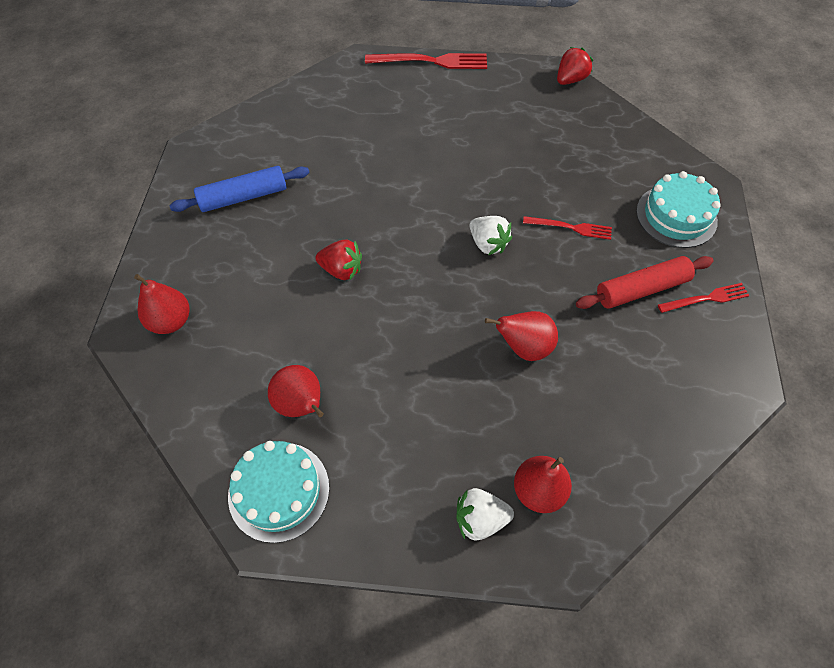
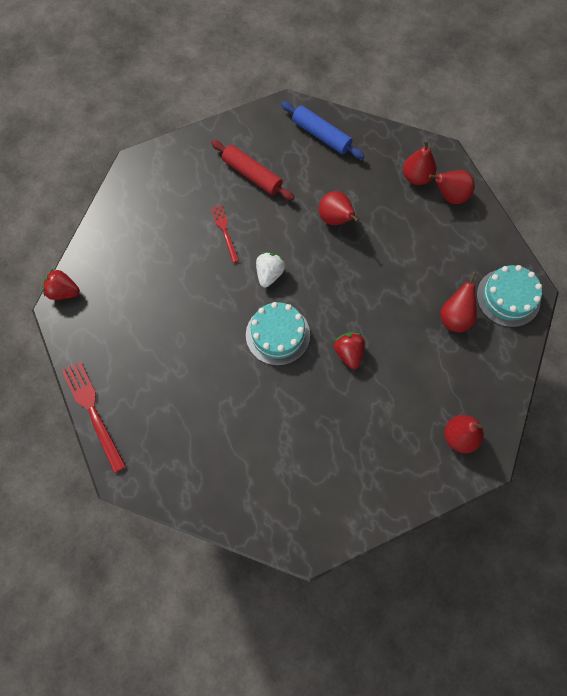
camera: 120 degrees left, 10 degrees up
blue rolling pin [169,166,310,212] -> blue rolling pin moved to [281,101,365,159]
white strawberry [456,488,514,540] -> red pear [429,170,475,204]
turquoise cake [636,171,721,248] -> turquoise cake moved to [246,302,310,366]
red fork [658,283,750,313] -> none

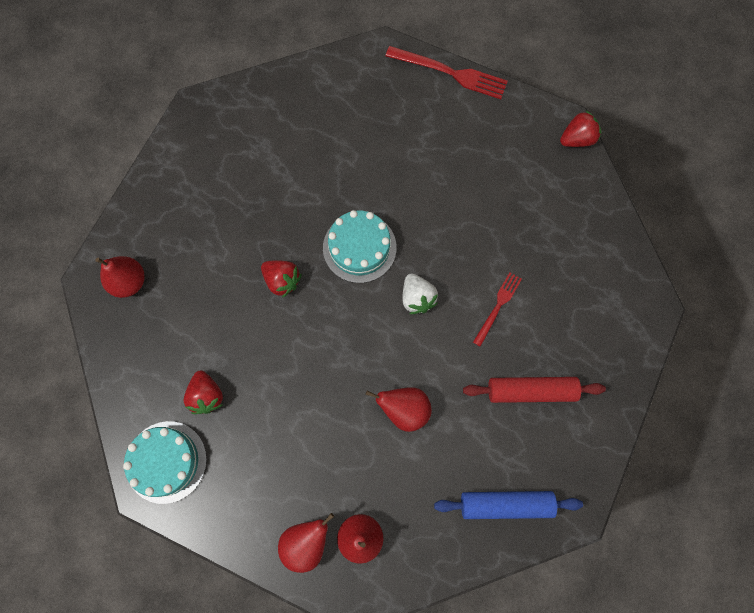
camera: 140 degrees right, 5 degrees up
red fork [211,205,239,263] -> red fork turned 90 degrees counterclockwise [473,272,522,347]
red pear [440,272,477,332] -> red strawberry [184,371,223,414]

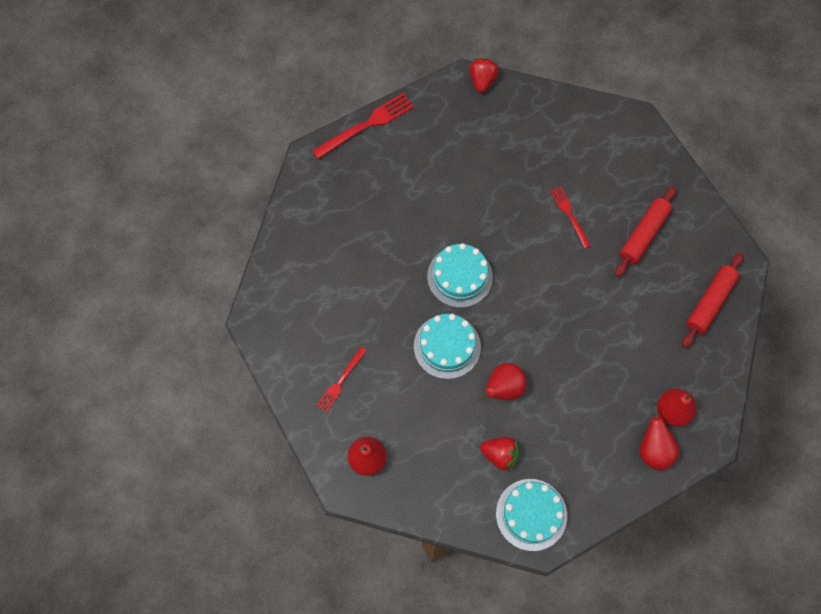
camera: 55 degrees left, 5 degrees down
red strawberry [261,260,302,298] -> turquoise cake [414,314,481,379]
red pear [366,387,432,432] -> red pear moved to [479,363,527,400]
white strawberry [402,273,438,314] -> none
blue rolling pin [434,491,583,519] -> red rolling pin [682,253,743,348]
none -> red fork [316,347,367,413]

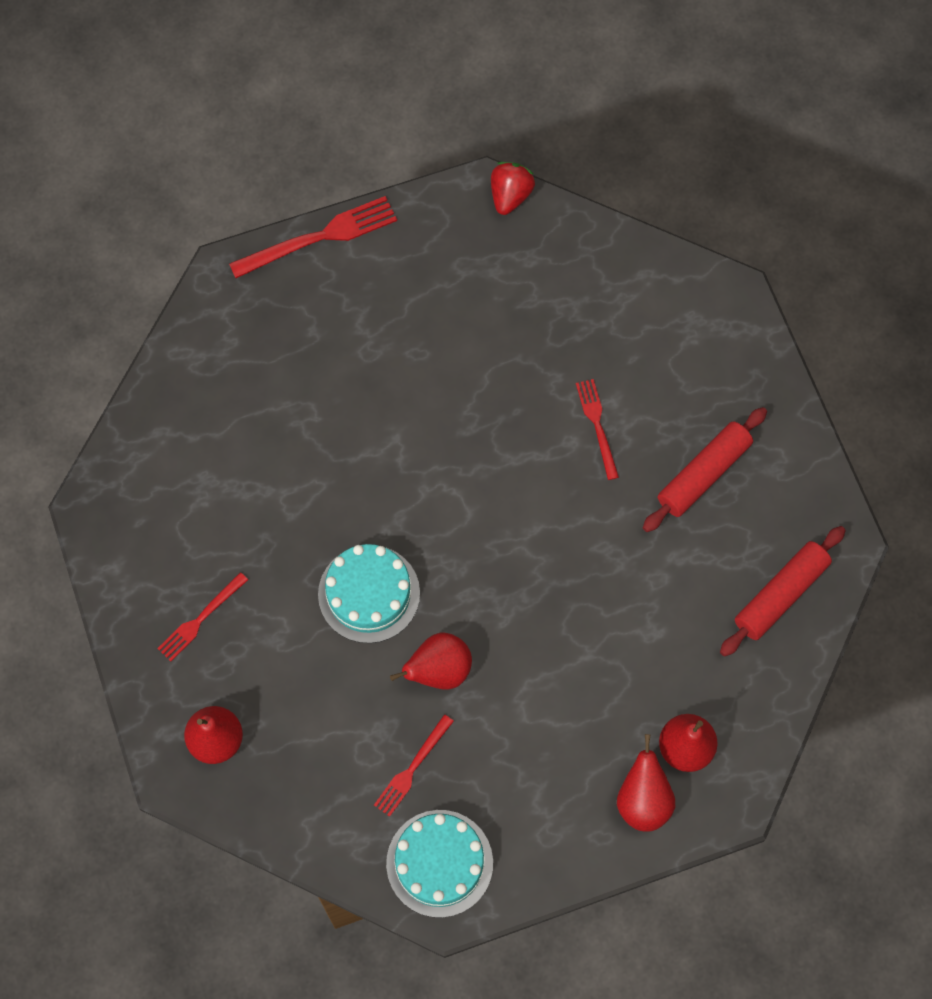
camera: 10 degrees right, 0 degrees up
turquoise cake [427,243,493,308] -> none
red strawberry [480,437,519,471] -> red fork [374,714,454,817]

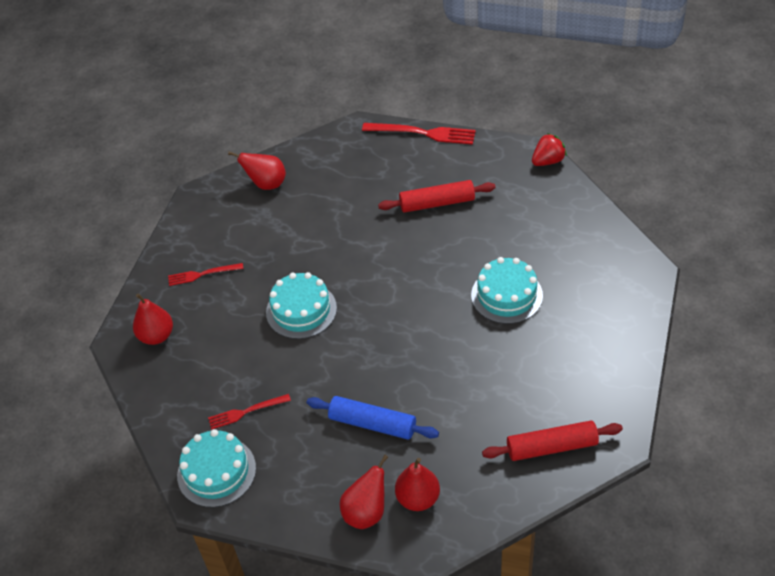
camera: 40 degrees right, 20 degrees down
red pear [390,633,472,690] -> red pear moved to [228,151,286,190]
red fork [576,379,619,480] -> turquoise cake [471,257,543,324]
red rolling pin [643,407,767,532] -> red rolling pin moved to [378,180,496,213]
none -> blue rolling pin [307,396,439,440]

